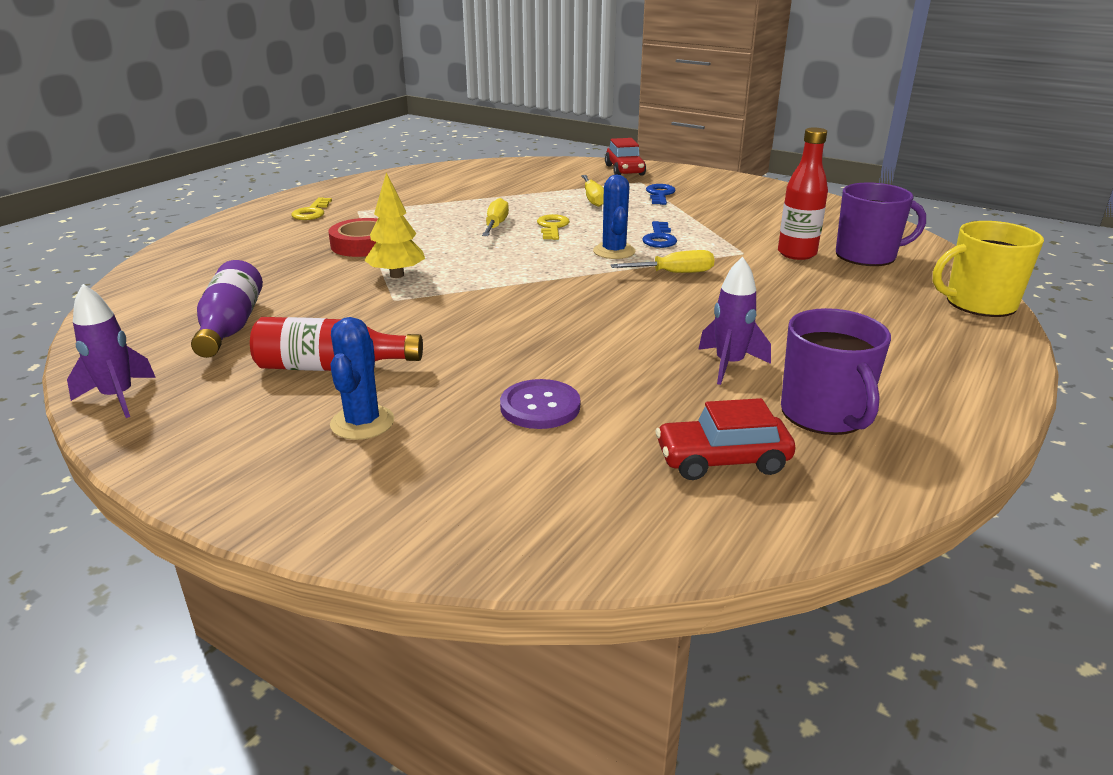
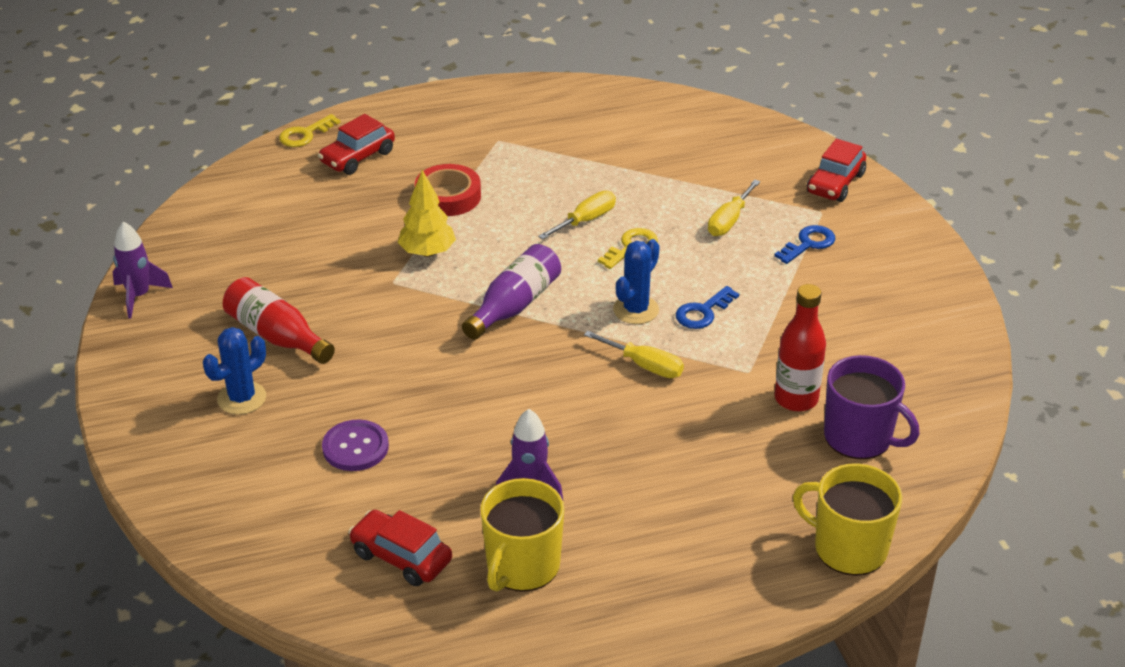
camera: 40 degrees right, 10 degrees up
purple bottle [191,260,263,358] -> purple bottle moved to [462,244,561,340]
yellow key [291,197,332,220] -> yellow key moved to [279,114,341,147]
purple mug [781,308,891,435] -> yellow mug [480,478,564,592]
none -> red car [318,114,395,175]

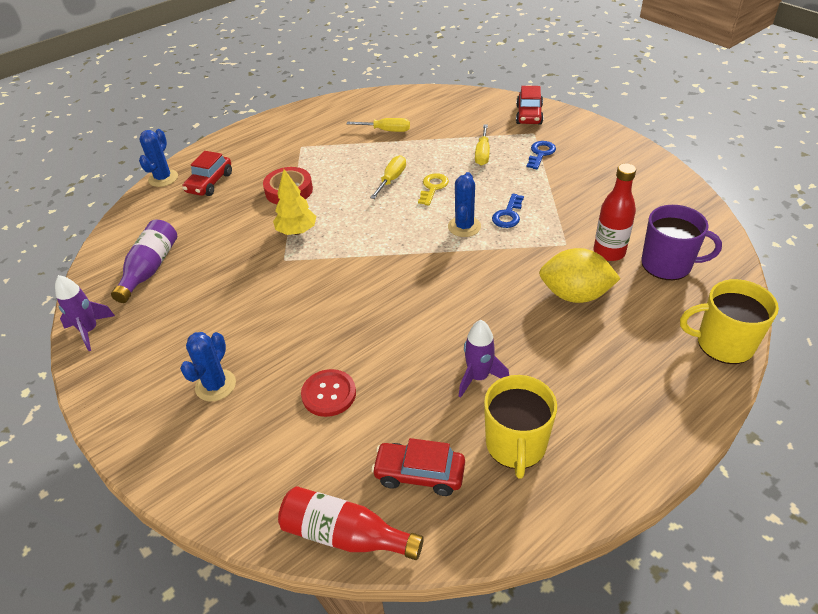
camera: 20 degrees left, 5 degrees up
red bottle [223,277,335,364] -> red bottle moved to [278,486,424,560]
yellow key [279,114,341,147] -> blue cactus [139,129,178,187]
purple button [322,419,389,471] -> red button [301,369,356,417]
purple bottle [462,244,561,340] -> purple bottle moved to [111,219,177,303]
yellow screwdriver [584,331,684,378] -> yellow screwdriver moved to [346,118,410,132]
none -> yellow lemon [539,248,621,303]

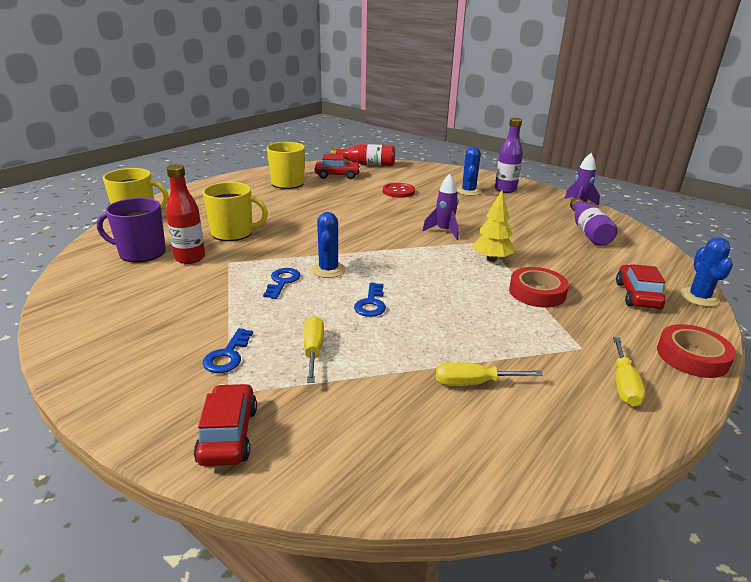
camera: 165 degrees right, 15 degrees down
yellow screwdriver [370,155,406,199] -> yellow screwdriver moved to [613,337,645,406]
yellow key [418,173,449,205] -> blue key [354,283,386,317]
purple rocket [459,320,509,398] -> purple rocket moved to [422,174,459,240]
yellow lemon [539,248,621,303] -> yellow mug [203,182,268,241]
none -> purple bottle [495,118,523,193]
none -> red tape [657,324,736,378]

